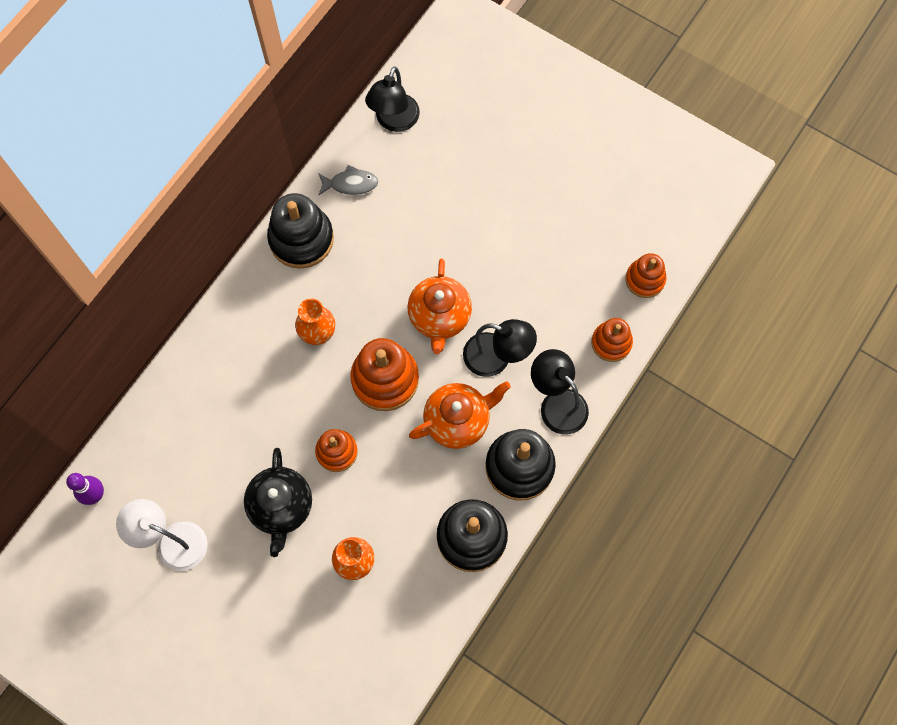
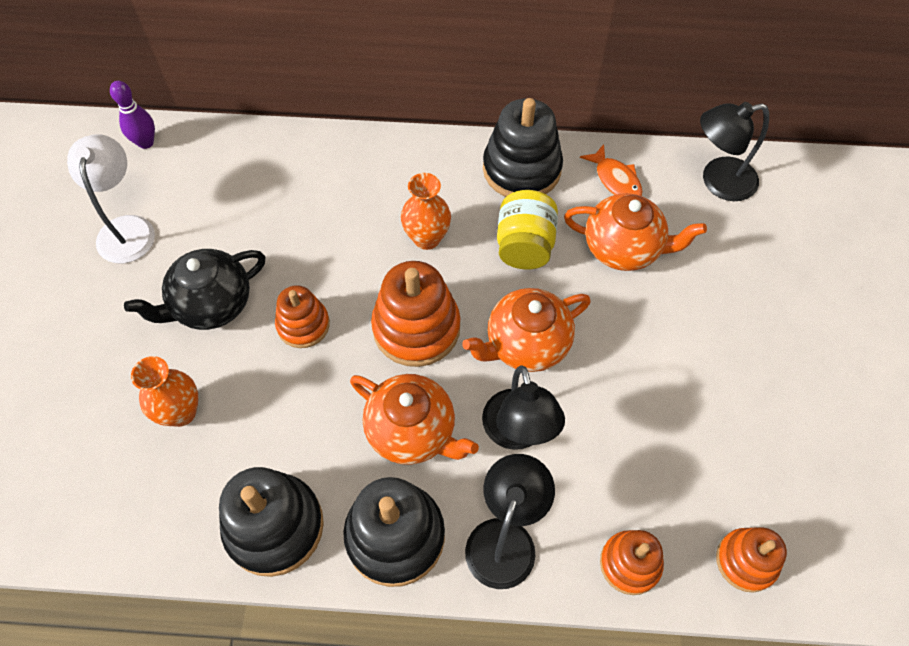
camera: 60 degrees right, 10 degrees down
grey fish [318,165,378,196] -> orange fish [580,144,643,196]
none -> yellow jar [497,190,558,270]
none -> orange teapot [564,193,707,271]

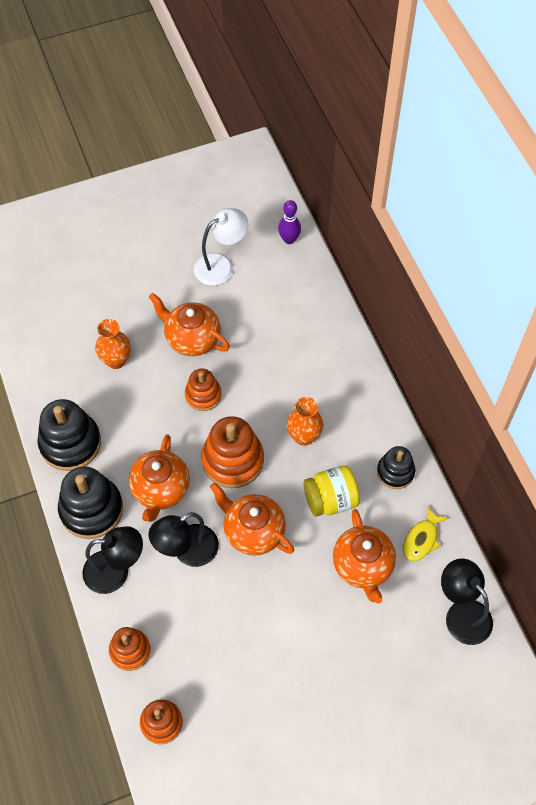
camera: 65 degrees right, 0 degrees up
black teapot [124,249,265,330] -> orange teapot [149,293,230,356]
black stacking toy [483,98,563,197] -> black stacking toy [377,446,415,489], size x0.61
orange fish [580,144,643,196] -> yellow fish [403,507,448,561]

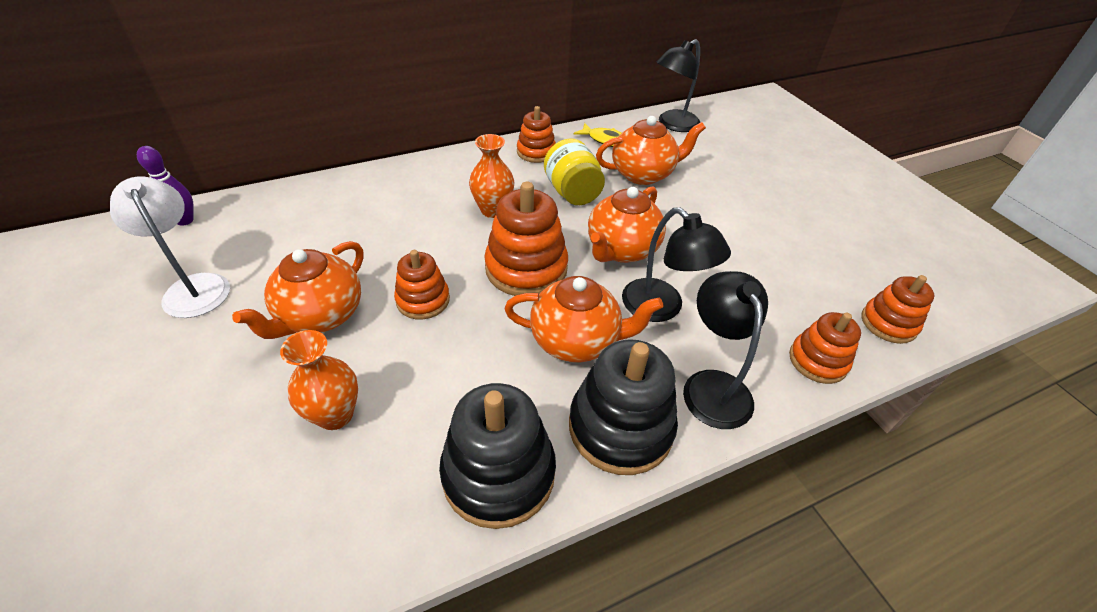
camera: 95 degrees left, 15 degrees down
black stacking toy [377,446,415,489] -> orange stacking toy [517,106,556,163]

